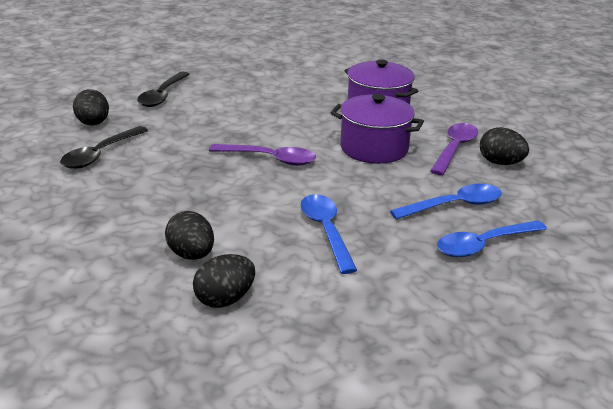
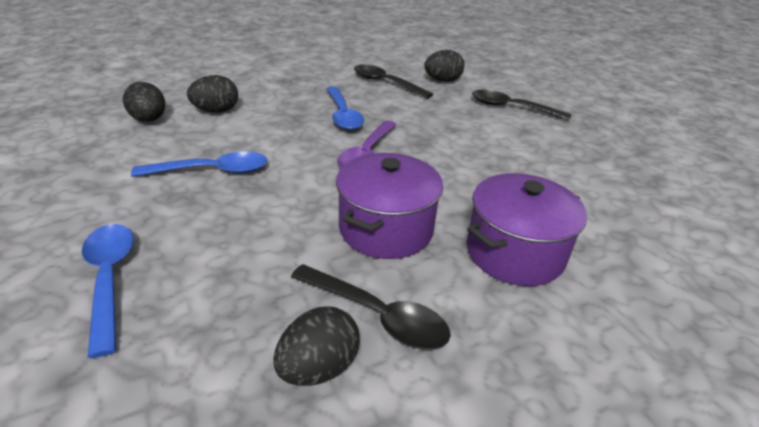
camera: 95 degrees right, 5 degrees up
blue spoon [390,184,502,220] -> blue spoon moved to [326,86,364,130]
purple spoon [430,123,478,175] -> black spoon [291,264,451,350]

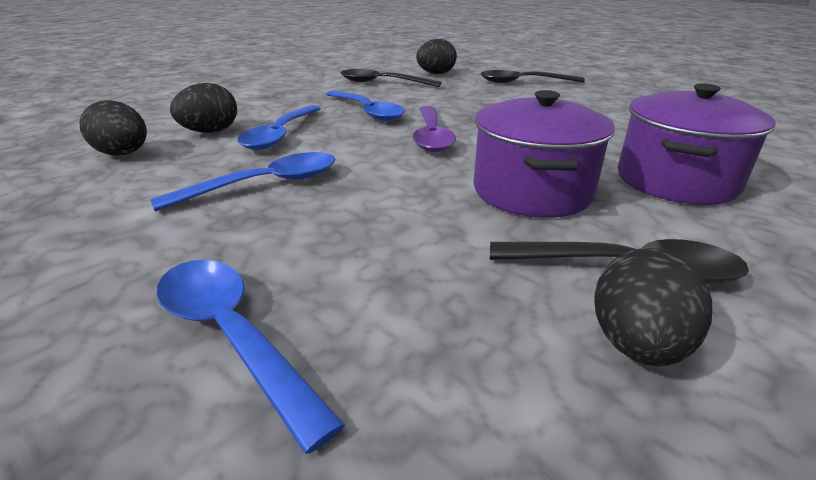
camera: 20 degrees left, 5 degrees down
none -> blue spoon [237,105,321,150]

